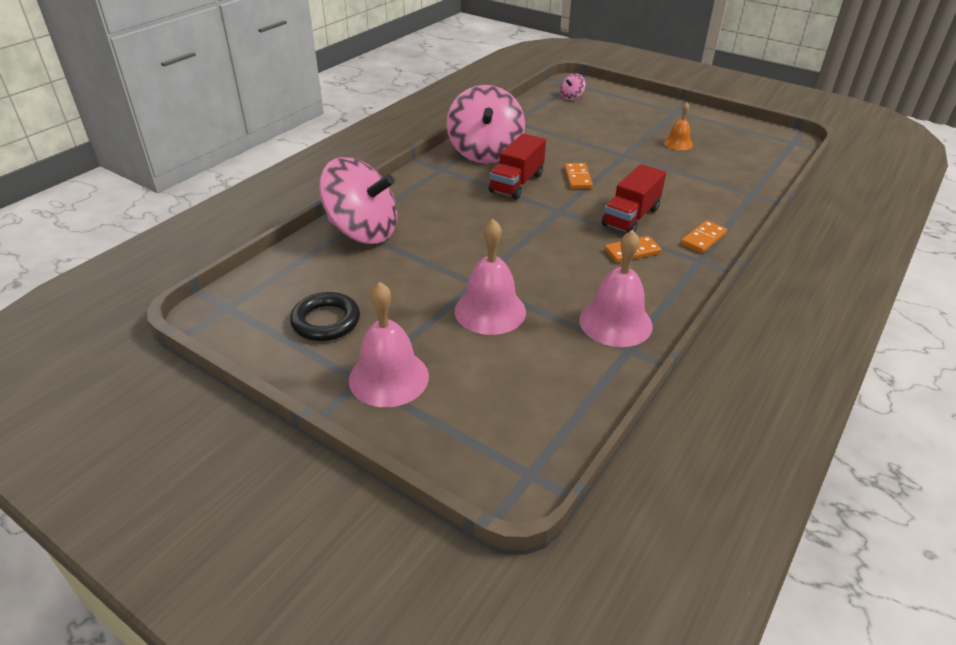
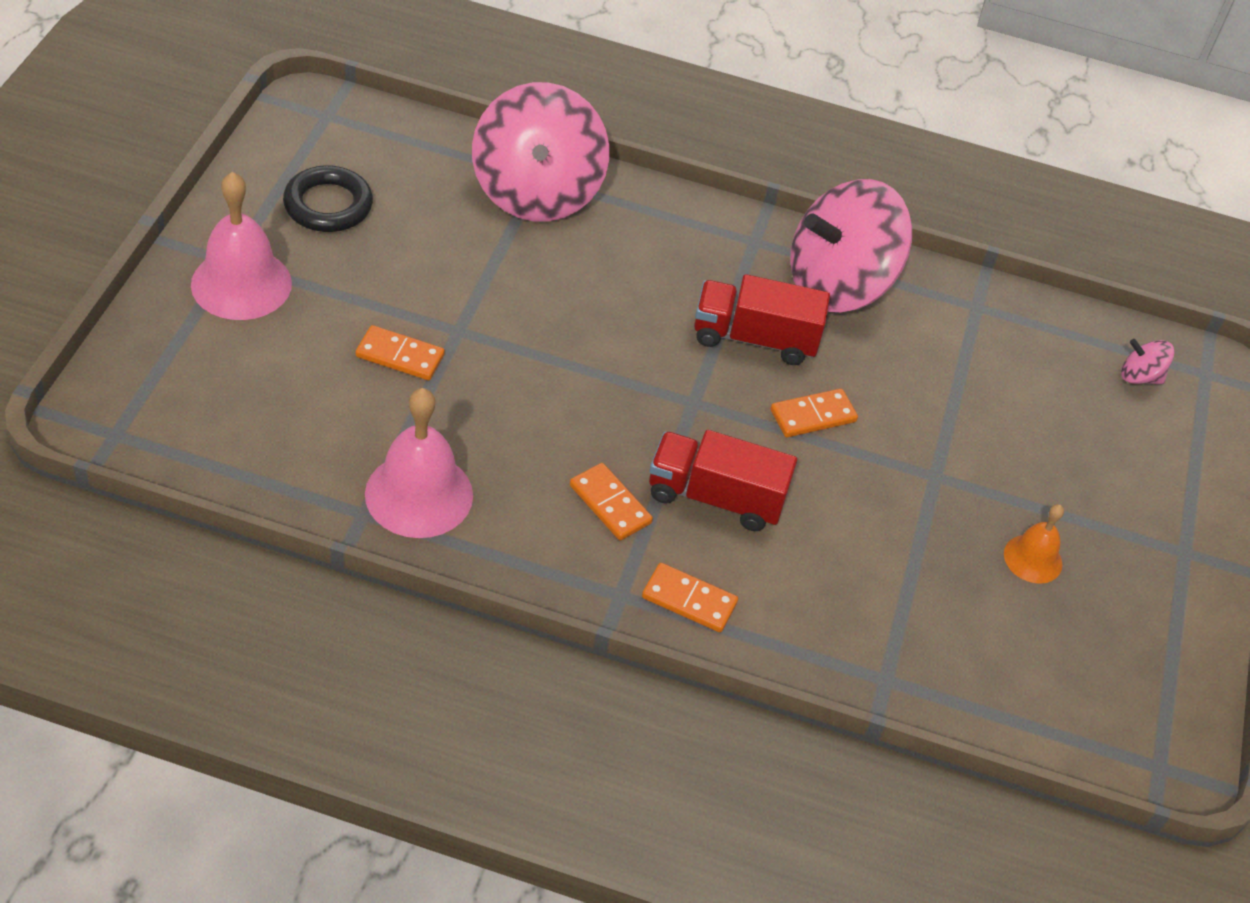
camera: 65 degrees right, 10 degrees up
pink bell [455,219,526,335] -> orange domino [356,325,445,380]

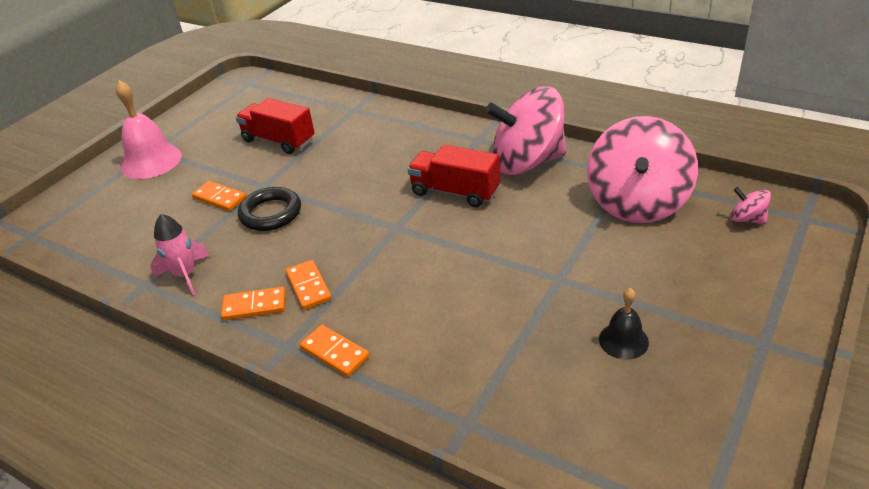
camera: 25 degrees right, 10 degrees down
black ring [283,165,373,232] -> black ring moved to [238,187,301,231]
pink bell [365,388,473,538] -> pink rocket [150,214,210,295]
pink spinning top [472,82,609,221] -> pink spinning top moved to [587,116,698,223]
red truck [649,430,797,531] -> red truck moved to [236,98,315,154]
orange domino [771,389,858,437] -> orange domino moved to [221,286,286,321]
orange bell [1004,504,1064,584] -> black bell [599,288,649,359]

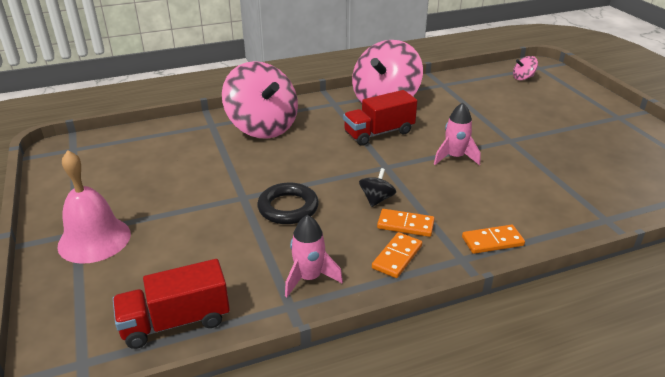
camera: 55 degrees left, 5 degrees down
orange domino [192,181,247,211] -> none
red truck [236,98,315,154] -> red truck moved to [113,259,230,349]
pink spinning top [587,116,698,223] -> pink spinning top moved to [222,61,298,138]
black bell [599,288,649,359] -> none
none -> black spinning top [359,168,396,207]
none -> pink rocket [434,103,481,165]

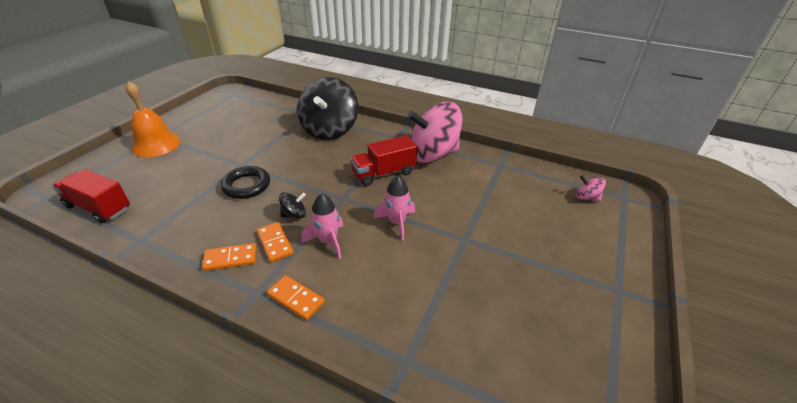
camera: 45 degrees right, 5 degrees up
pink bell [57,150,131,264] -> orange bell [126,81,180,157]
pink spinning top [222,61,298,138] -> black spinning top [297,77,358,140]
pink rocket [285,215,343,297] -> pink rocket moved to [302,193,343,259]
red truck [343,90,417,146] -> red truck turned 45 degrees counterclockwise [350,135,417,186]

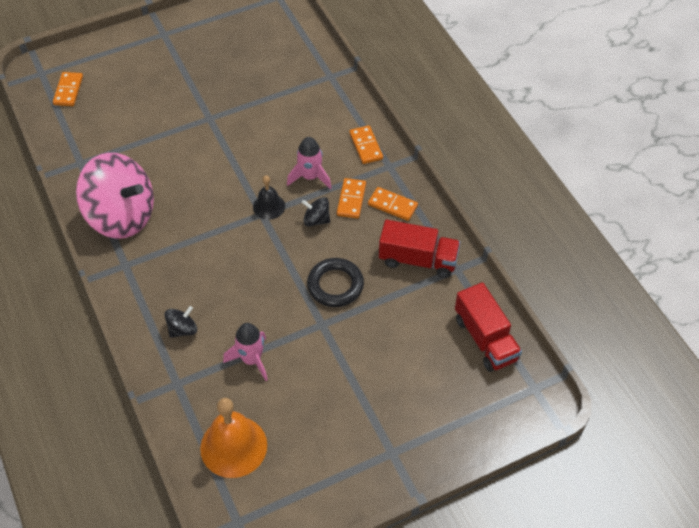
camera: 140 degrees left, 15 degrees up
orange bell [126,81,180,157] -> orange bell moved to [200,398,267,478]
black spinning top [297,77,358,140] -> black spinning top [164,306,197,338], size x0.41
red truck [350,135,417,186] -> red truck moved to [379,220,460,278]
pink rocket [373,176,415,241] -> pink rocket moved to [223,323,268,381]
pink spinning top [576,175,606,202] -> orange domino [53,72,83,106]
none -> black bell [253,175,285,220]

